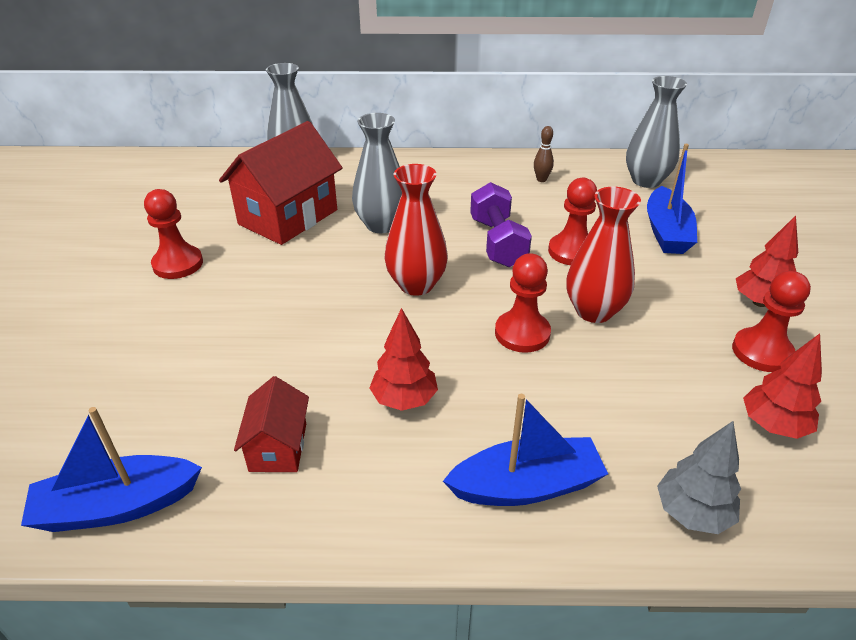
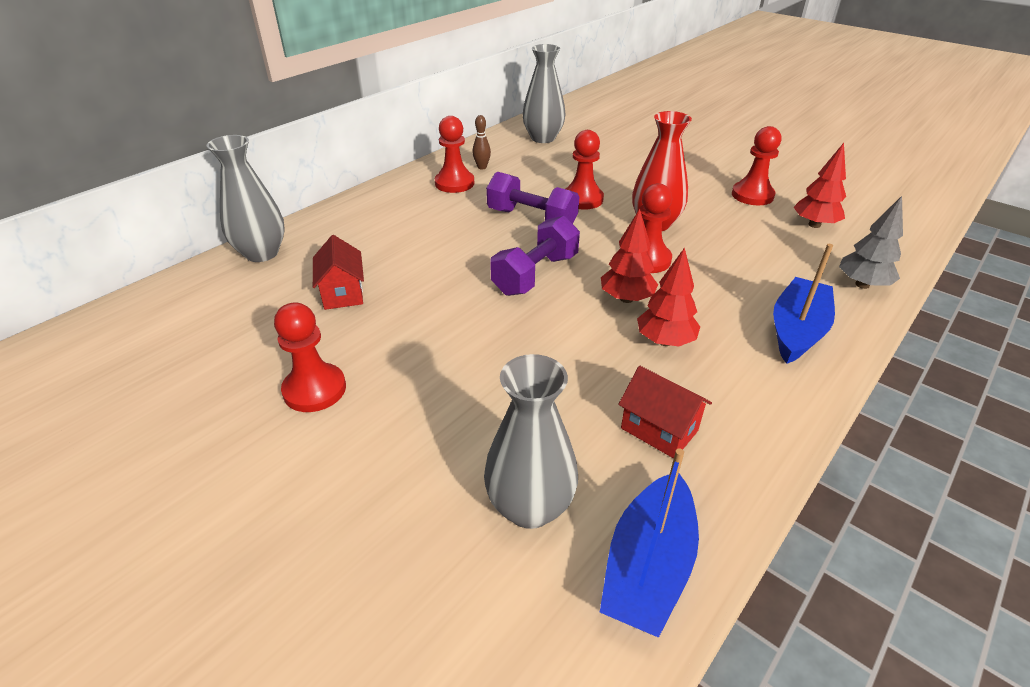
camera: 50 degrees left, 0 degrees up
red house [219,121,343,245] -> red house [313,235,364,310], size x0.53
grey vase [352,113,402,233] -> grey vase moved to [484,354,578,529]
red vase [384,164,448,296] -> purple dumbbell [490,216,580,296]
blue boat [647,144,697,254] -> none
red tree [736,215,798,307] -> red tree moved to [601,209,658,303]
none -> red pawn [435,116,474,193]

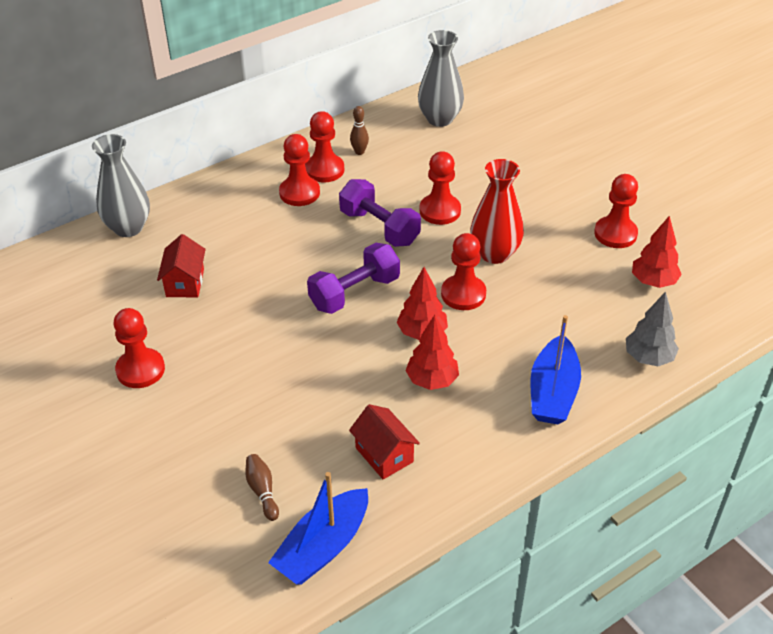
camera: 15 degrees right, 5 degrees up
grey vase [484,354,578,529] -> brown bowling pin [246,454,279,521]
blue boat [773,244,835,364] -> blue boat turned 150 degrees clockwise [530,315,581,424]
none -> red pawn [279,134,320,206]

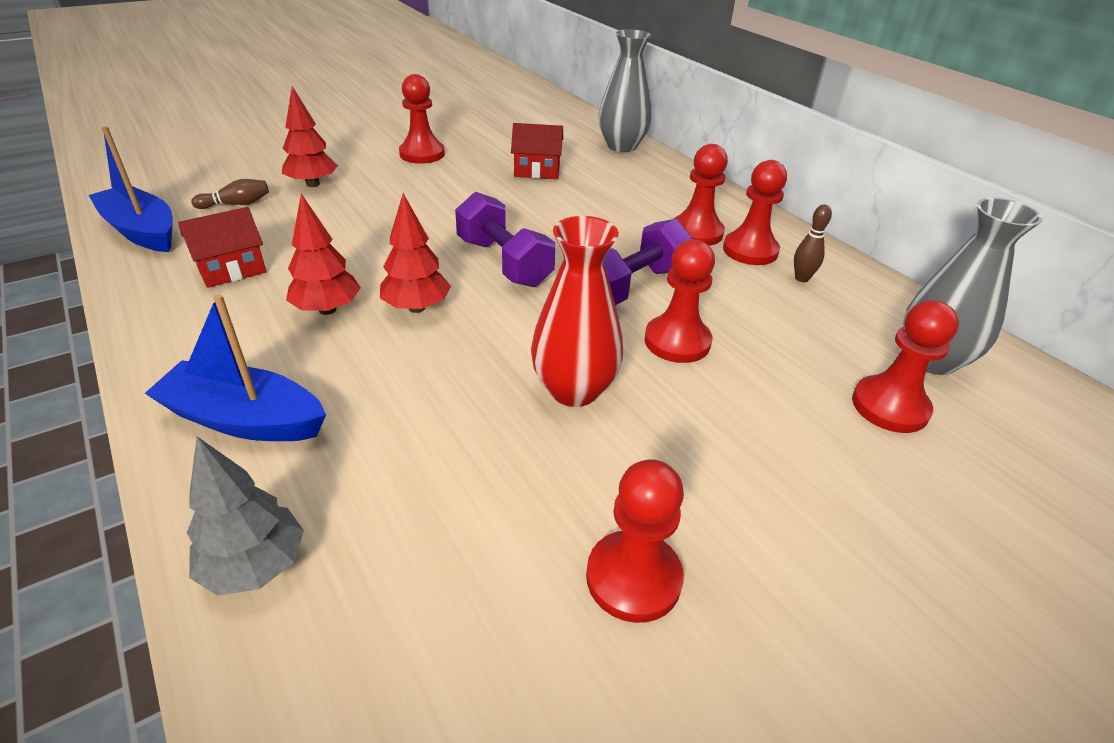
camera: 90 degrees right, 5 degrees down
red pawn [441,233,486,310] -> red pawn moved to [852,300,959,433]
red tree [632,216,682,288] -> red tree moved to [282,86,338,187]

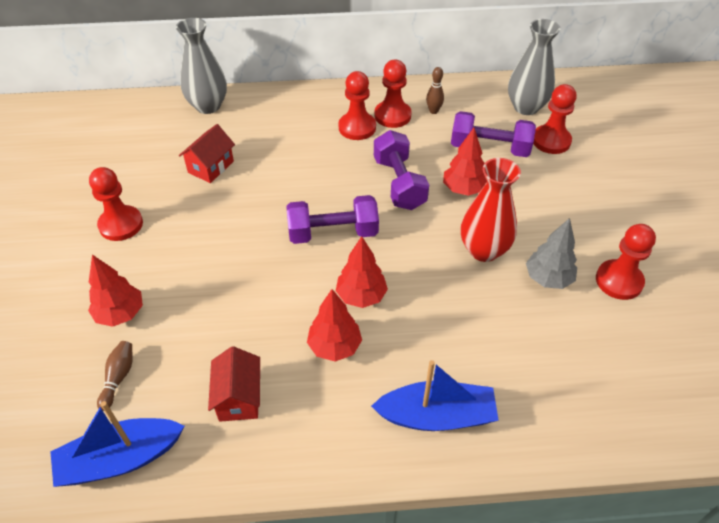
camera: 60 degrees left, 10 degrees up
blue boat [145,294,326,441] -> blue boat turned 135 degrees counterclockwise [371,360,499,431]
grey tree [187,437,304,596] -> grey tree moved to [526,218,577,289]
red pawn [644,239,715,363] -> red tree [443,128,487,196]
none -> purple dumbbell [451,111,536,157]

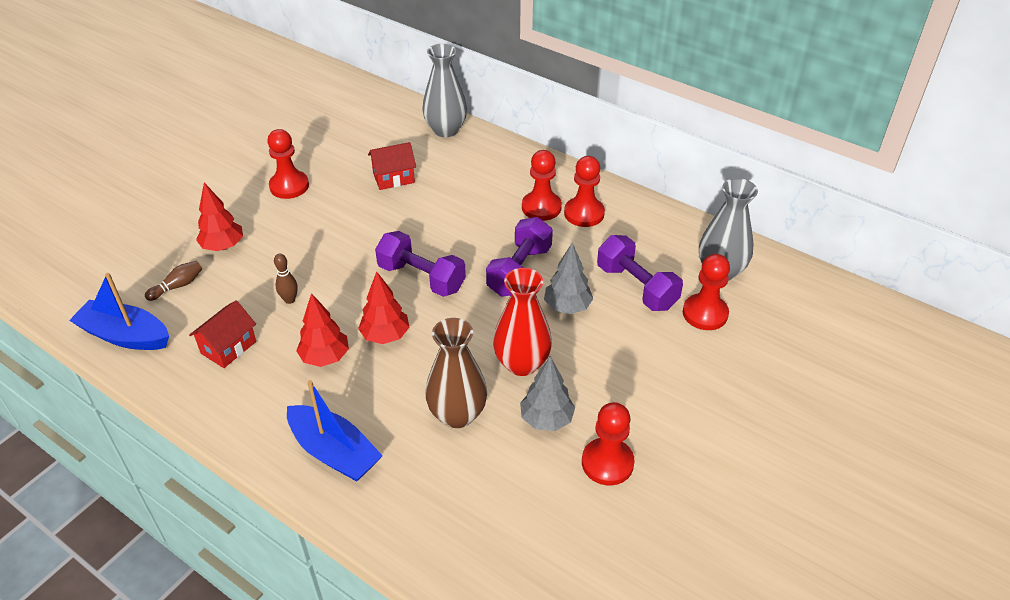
camera: 40 degrees right, 5 degrees down
brown bowling pin [426,67,444,114] -> brown bowling pin moved to [274,254,298,304]
red tree [443,128,487,196] -> grey tree [544,243,593,314]
none -> brown vase [425,318,487,428]

